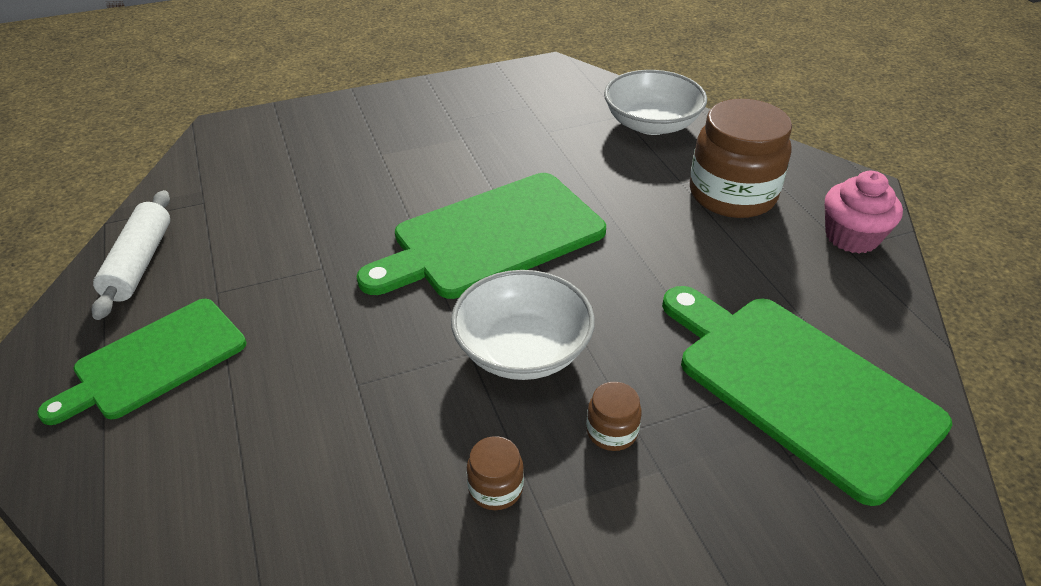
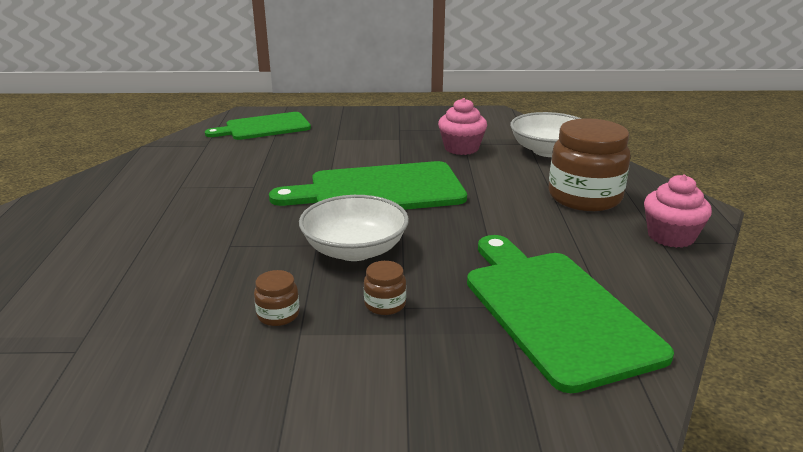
camera: 20 degrees right, 15 degrees down
green cutting board [37,299,246,425] -> green cutting board moved to [205,112,311,140]
white rolling pin [91,190,170,320] -> none
none -> pink cupcake [438,98,487,155]

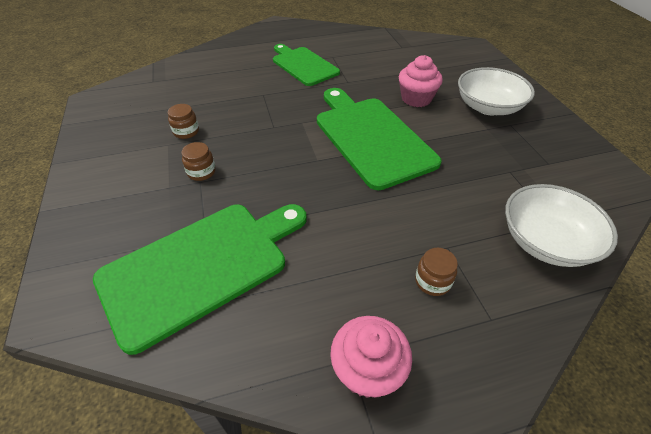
camera: 75 degrees right, 20 degrees up
green cutting board [205,112,311,140] -> green cutting board moved to [273,44,340,86]
white bowl [299,195,409,261] -> white bowl moved to [458,67,535,115]
pink cupcake [438,98,487,155] -> pink cupcake moved to [399,55,443,107]
brown jar [549,118,630,211] -> brown jar [415,248,458,296], size x0.43

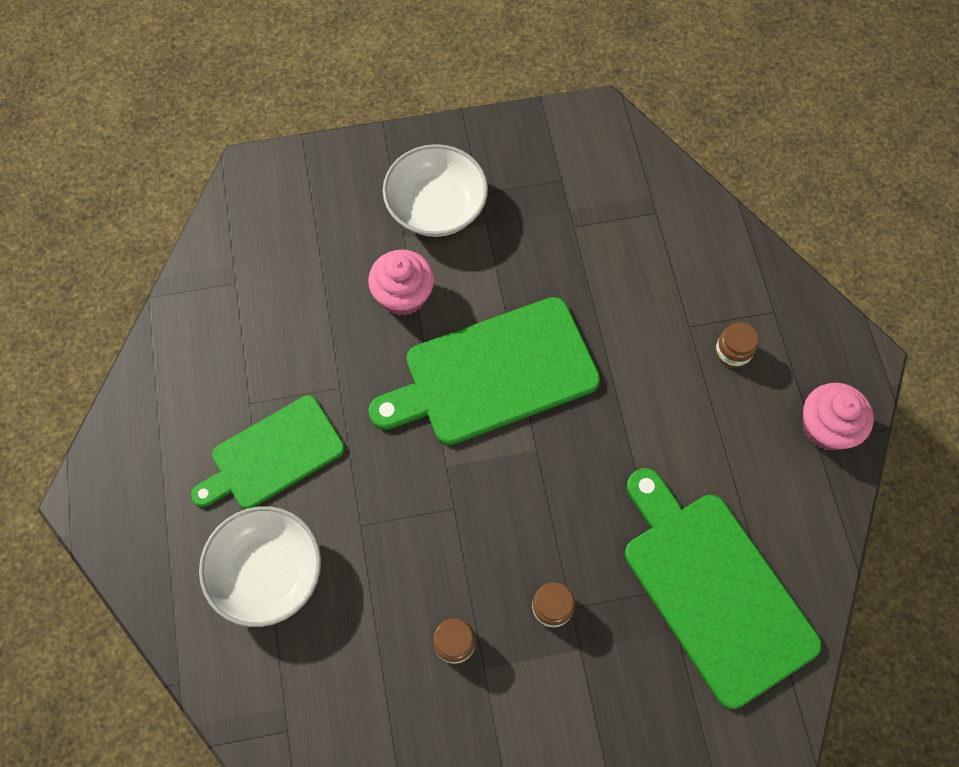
camera: 85 degrees left, 20 degrees up
white bowl [505,184,618,267] -> white bowl moved to [199,506,321,627]

